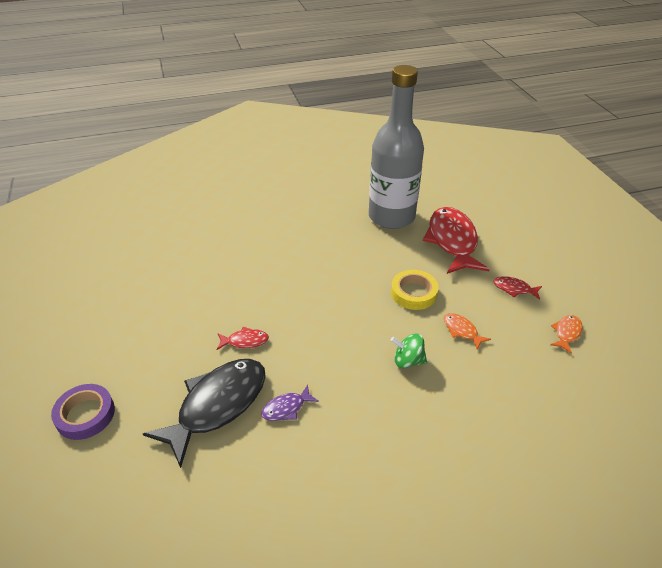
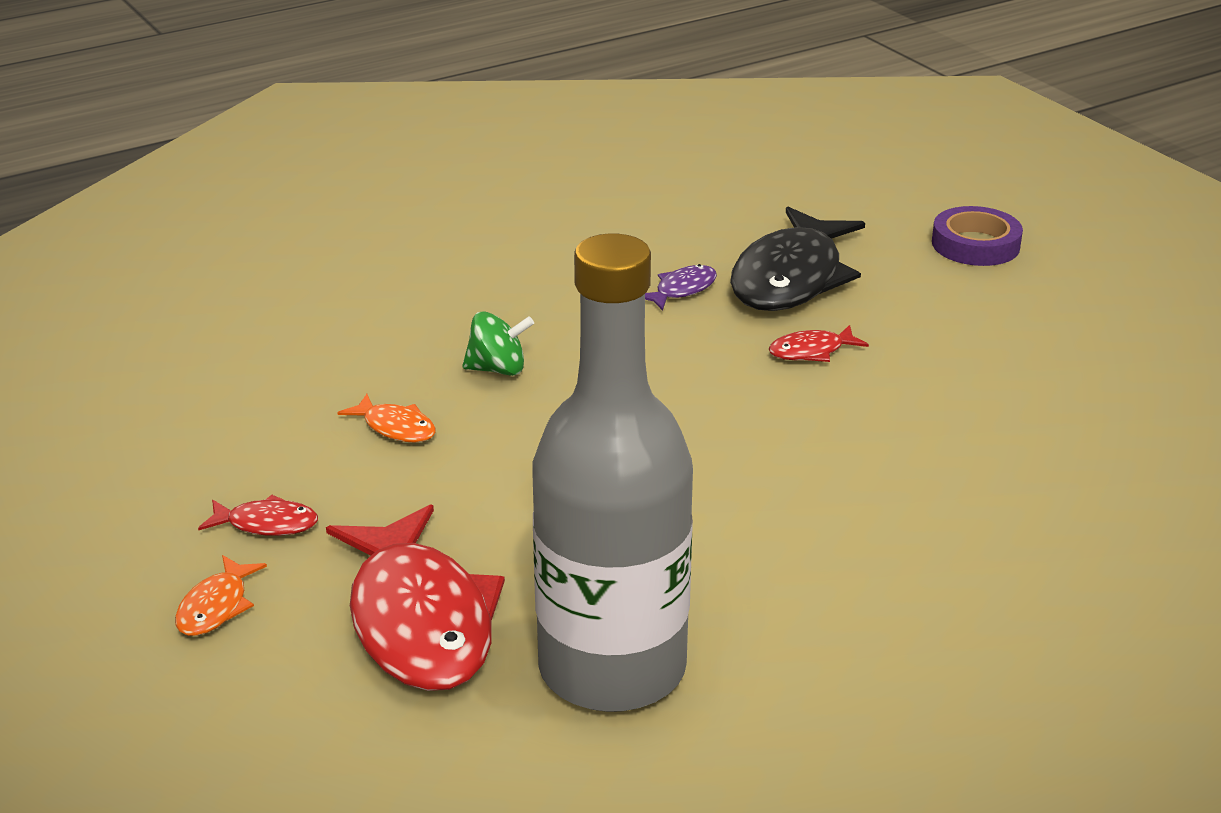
camera: 165 degrees right, 10 degrees down
yellow tape [391,270,439,310] -> none
orange fish [550,315,583,354] -> orange fish moved to [175,555,267,636]

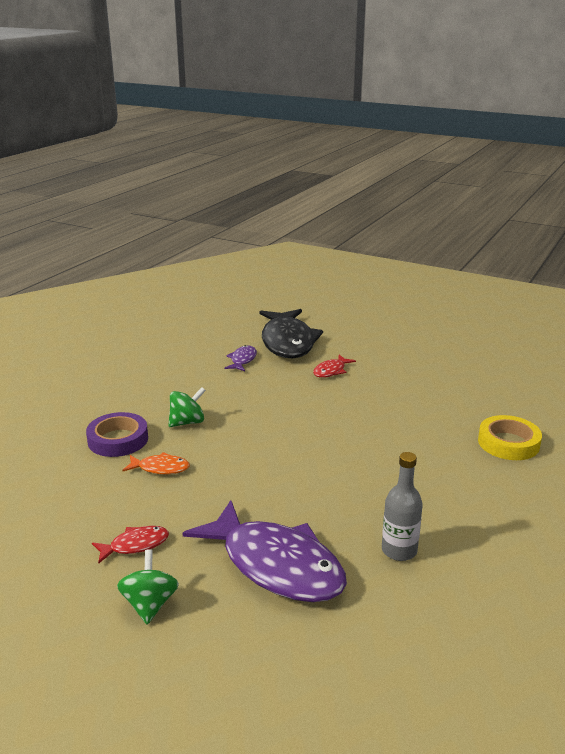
camera: 30 degrees left, 5 degrees down
orange fish [175,555,267,636] -> green spinning top [117,549,179,625]
red fish [326,504,505,691] -> purple fish [182,500,347,602]
grey bottle [532,233,693,712] -> grey bottle [382,452,423,561], size x0.41
purple tape [932,206,1023,266] -> purple tape moved to [86,412,148,457]
none -> yellow tape [478,415,542,460]

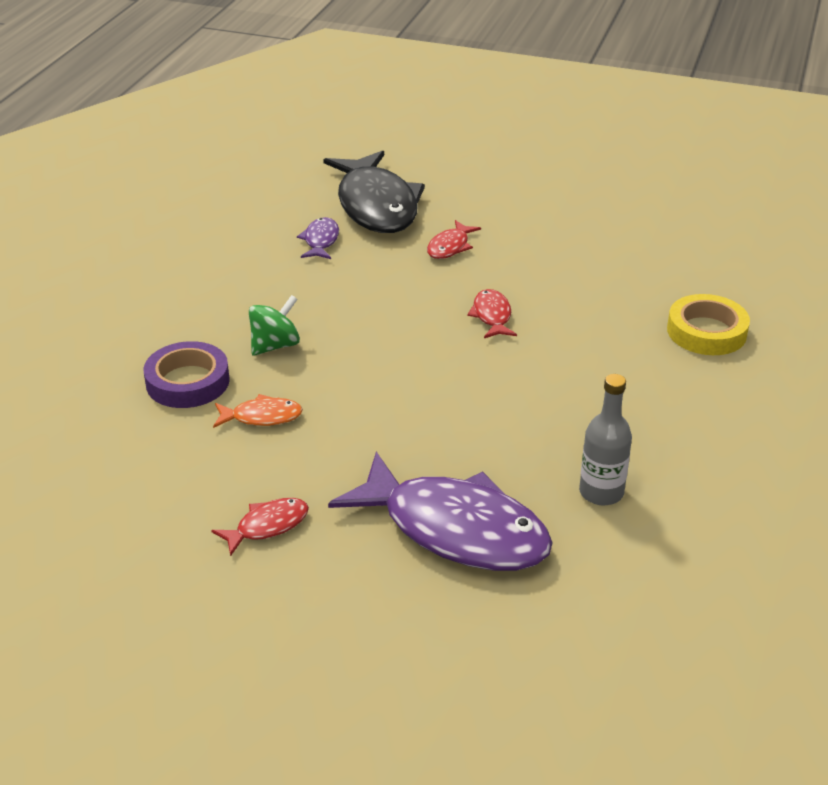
camera: 10 degrees left, 10 degrees up
green spinning top [117,549,179,625] -> none
none -> red fish [467,289,517,338]

